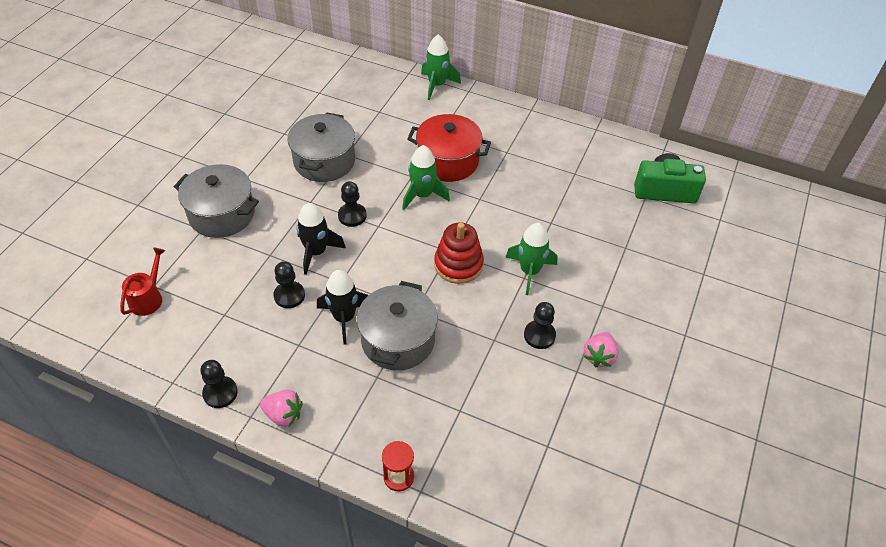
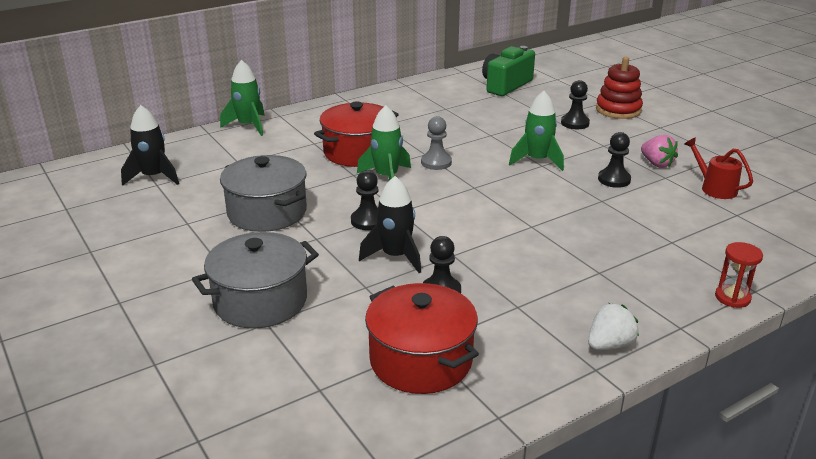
camera: 55 degrees left, 20 degrees down
red watering can [120,247,166,316] -> red watering can moved to [684,137,753,199]
black pawn [200,360,238,408] -> black pawn moved to [561,80,590,129]
pink strawberry [260,390,303,427] -> white strawberry [588,303,639,350]
black rocket [317,270,368,345] -> black rocket moved to [121,105,179,186]
grey pot [357,281,438,370] -> none
red stacking toy [434,222,484,284] -> red stacking toy moved to [596,57,643,119]
none -> red pot [365,283,479,394]
none -> grey pawn [421,116,452,170]

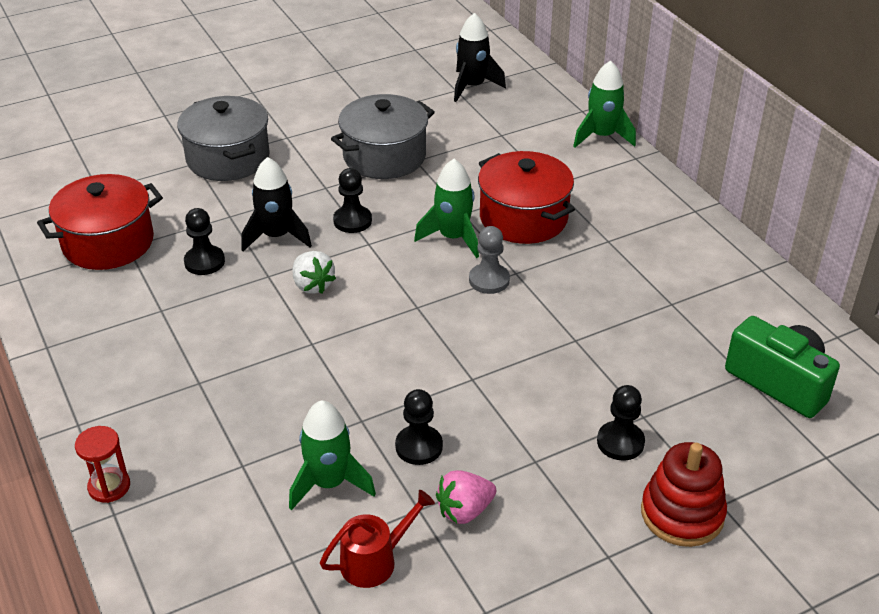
camera: 95 degrees right, 10 degrees up
green rocket [509,91,564,171] -> green rocket moved to [289,400,376,511]
white strawberry [588,303,639,350] -> white strawberry moved to [292,251,336,294]

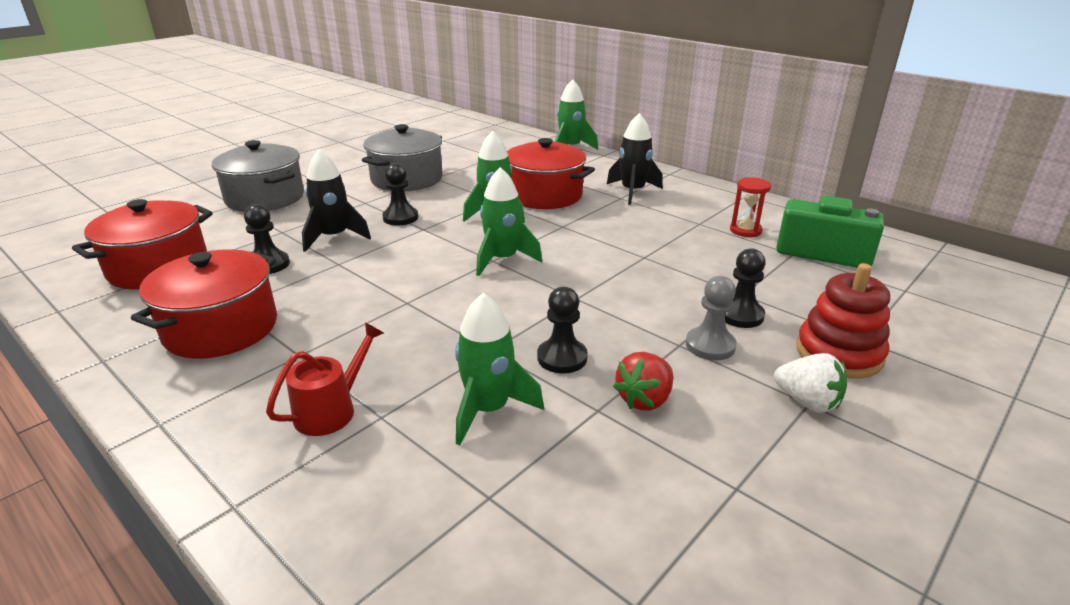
camera: 20 degrees left, 10 degrees down
red hourglass [75,426,130,503] -> red hourglass moved to [730,177,771,237]
white strawberry [292,251,336,294] -> white strawberry moved to [774,353,847,413]
red watering can [320,490,435,588] -> red watering can moved to [266,322,384,436]
pink strawberry [436,470,496,524] -> red strawberry [613,352,673,410]
black rocket [454,13,506,102] -> black rocket moved to [607,113,663,205]
grey pawn [469,226,510,294] -> grey pawn moved to [686,276,737,360]
none -> red pot [131,249,277,359]
none -> green rocket [476,167,542,276]

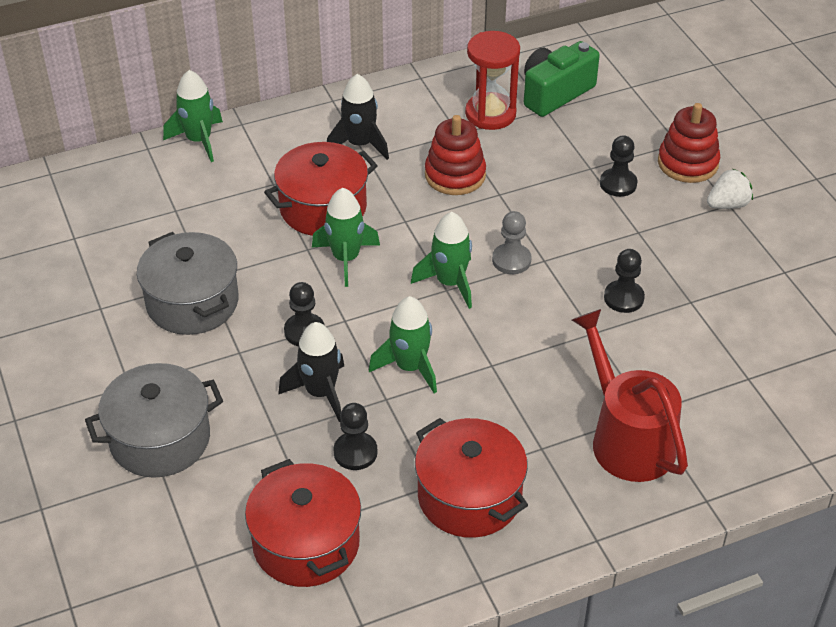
camera: 65 degrees left, 15 degrees up
red watering can [266,322,384,436] -> red watering can [572,309,688,482], size x1.82
green rocket [455,293,544,445] -> green rocket moved to [369,296,437,394]
red strawberry [613,352,673,410] -> none
grey pawn [686,276,737,360] -> grey pawn moved to [492,211,531,274]
red hourglass [730,177,771,237] -> red hourglass [465,31,520,130], size x1.70
none -> red stacking toy [425,115,486,195]

